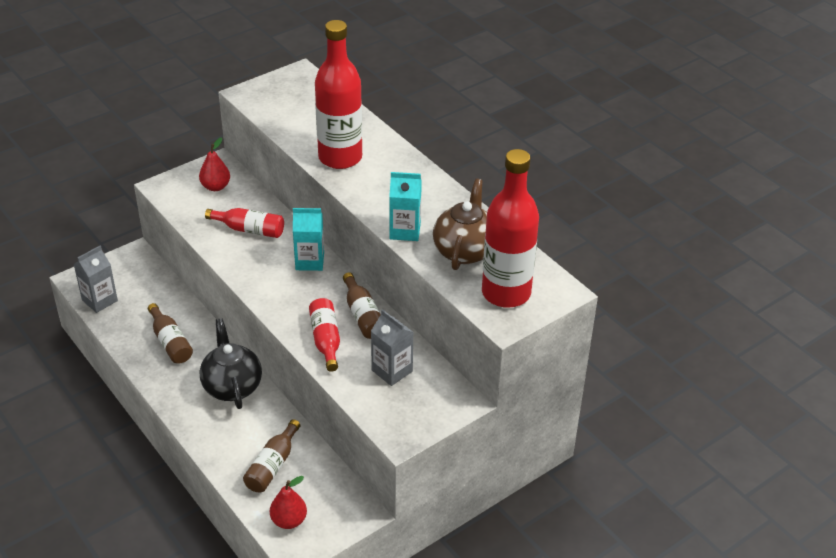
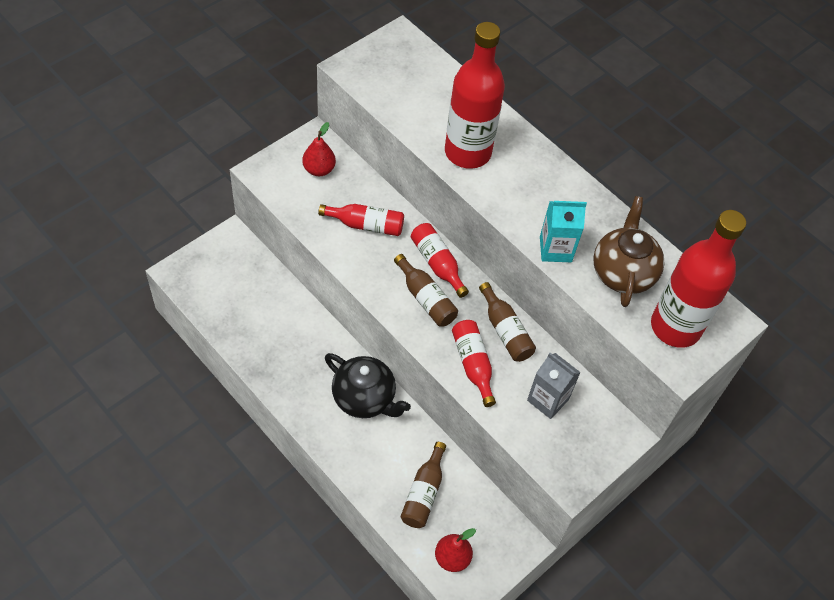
camera: 10 degrees left, 15 degrees up
grey carton [74,246,118,313] -> none
brown bottle [148,303,193,364] -> brown bottle moved to [394,254,458,327]
black teapot [200,318,262,409] -> black teapot turned 150 degrees clockwise [325,353,411,418]
turquoise carton [293,208,324,271] -> red bottle [411,223,469,298]

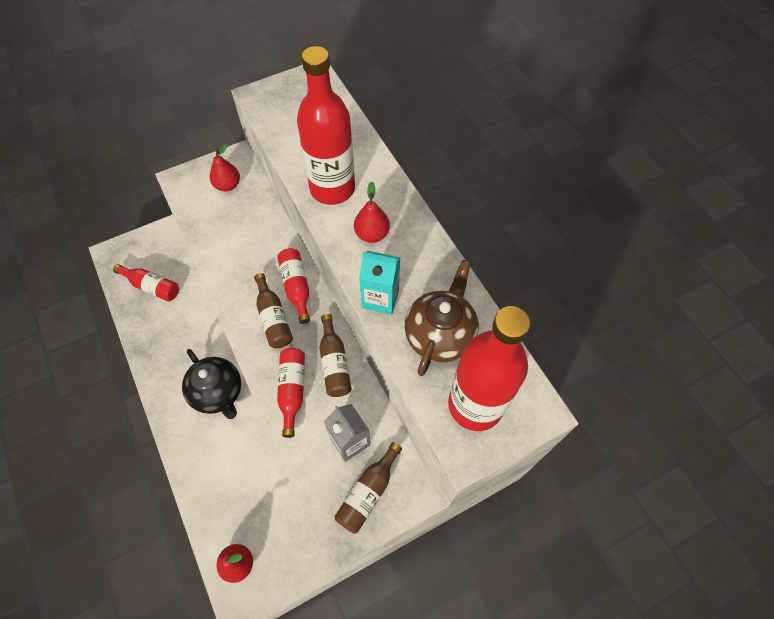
camera: 20 degrees right, 5 degrees up
red bottle [318,204,404,236] -> red bottle moved to [113,264,179,301]
brown bottle [401,442,446,528] -> brown bottle moved to [334,442,402,534]
none -> red pear [354,181,390,243]

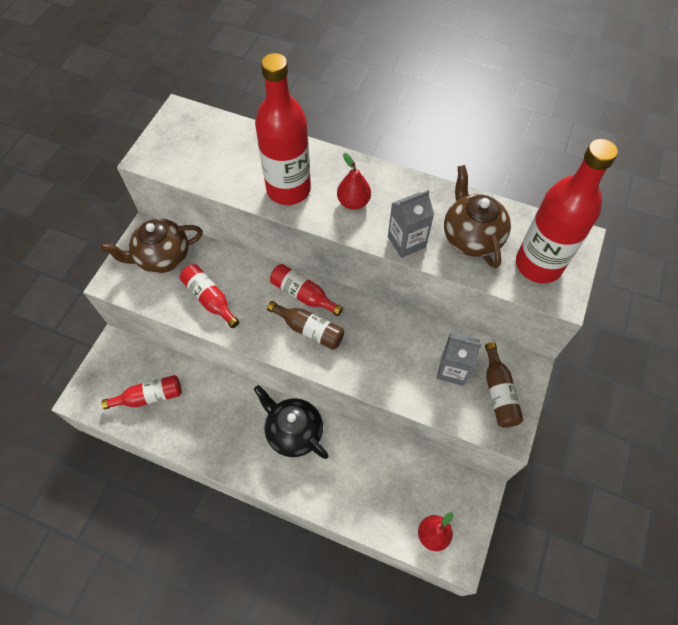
camera: 40 degrees left, 0 degrees up
black teapot [182,349,241,419] -> black teapot turned 150 degrees counterclockwise [254,385,329,459]
red pear [210,143,240,191] -> brown teapot [101,219,203,273]
red bottle [277,348,305,438] -> red bottle moved to [180,264,239,328]
brown bottle [319,314,352,397] -> none
turquoise carton [359,251,400,315] -> grey carton [388,190,434,258]

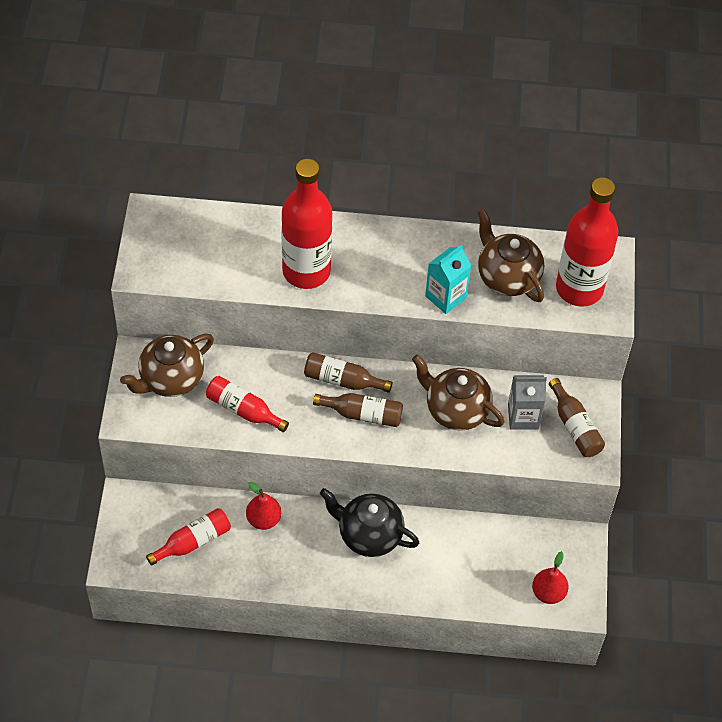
camera: 20 degrees left, 5 degrees down
red bottle [270,264,343,316] -> brown bottle [304,352,392,393]
red pear [337,153,371,210] -> red pear moved to [246,482,281,530]
grey carton [388,190,434,258] -> turquoise carton [425,244,472,314]
none -> brown teapot [412,355,504,431]

